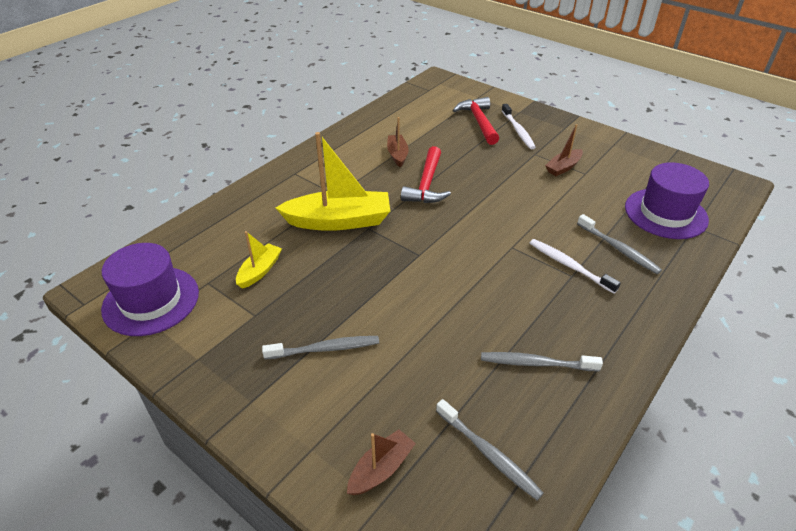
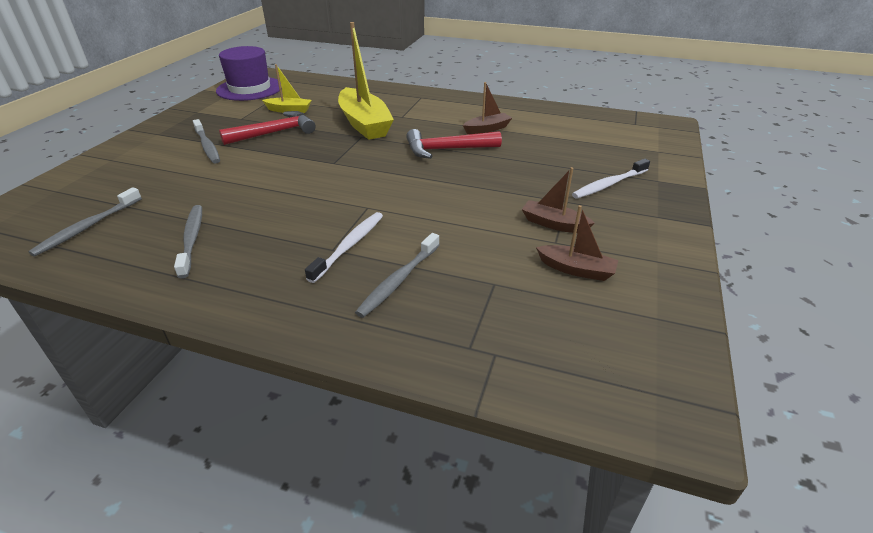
camera: 70 degrees right, 5 degrees down
brown boat [347,429,416,495] -> brown boat moved to [536,205,619,281]
red hammer [453,97,499,145] -> red hammer moved to [219,111,316,145]
purple hat [625,162,709,239] -> none

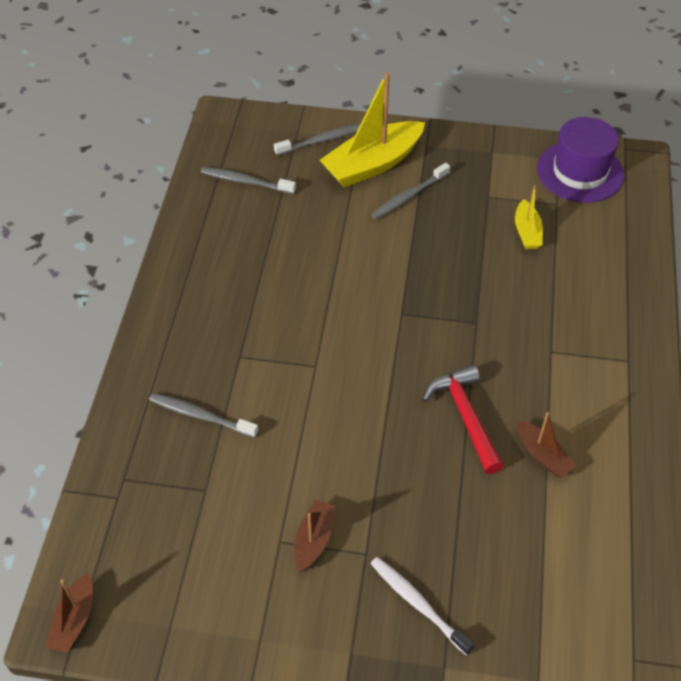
camera: 80 degrees right, 15 degrees up
grey toothbrush [174,205,202,278] -> grey toothbrush moved to [274,123,361,156]
red hammer [219,111,316,145] -> none
white toothbrush [305,212,383,283] -> none
yellow boat [338,22,394,140] -> yellow boat moved to [320,72,425,187]
brown boat [536,205,619,281] -> brown boat moved to [45,573,93,653]

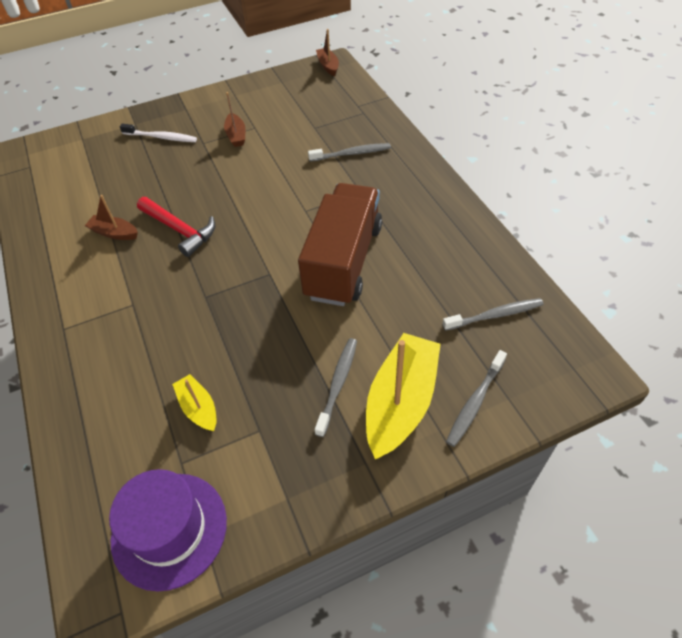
camera: 150 degrees right, 0 degrees up
none -> brown truck [298,183,382,306]

